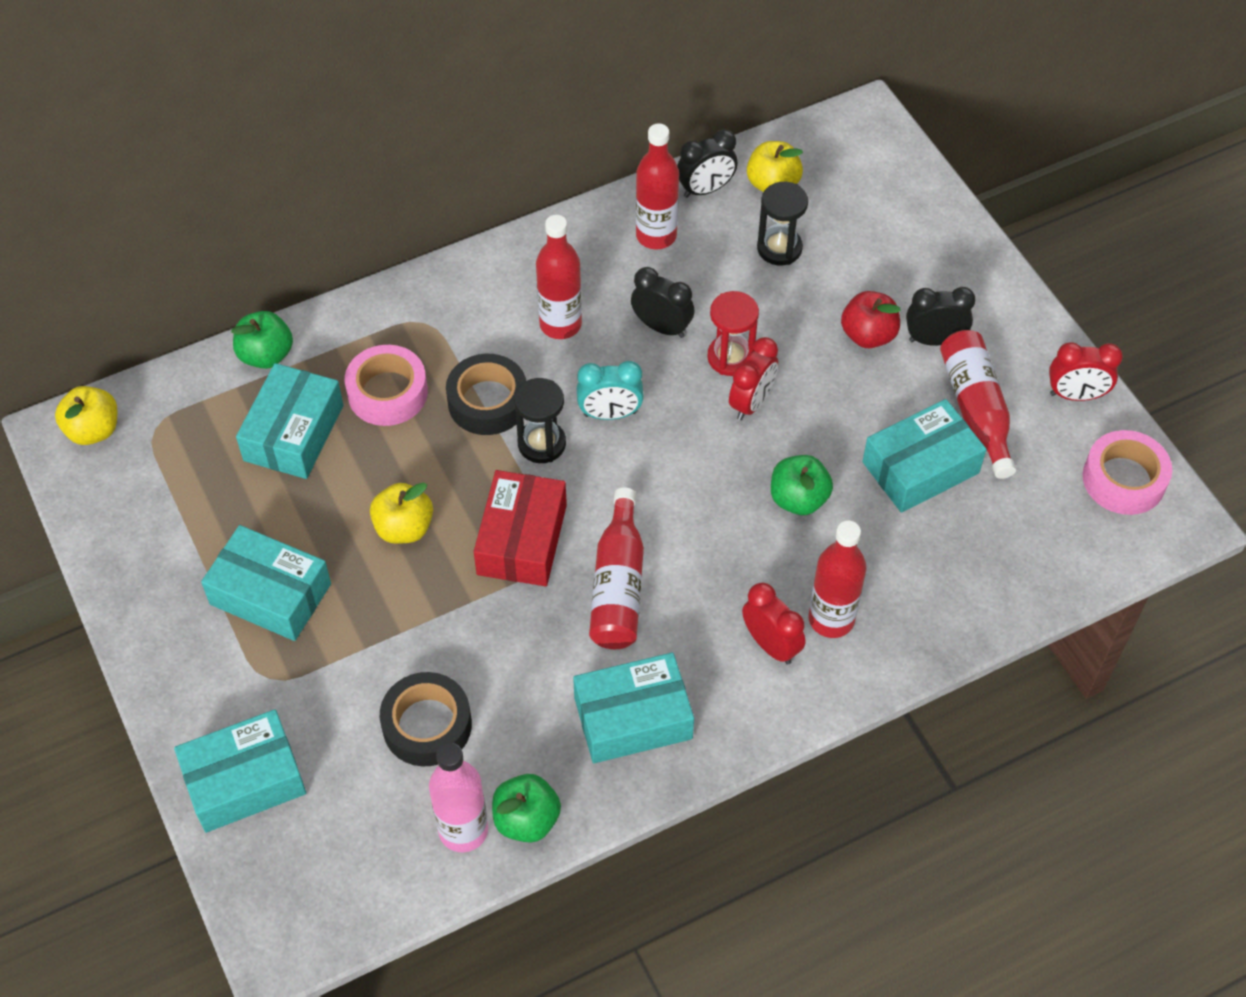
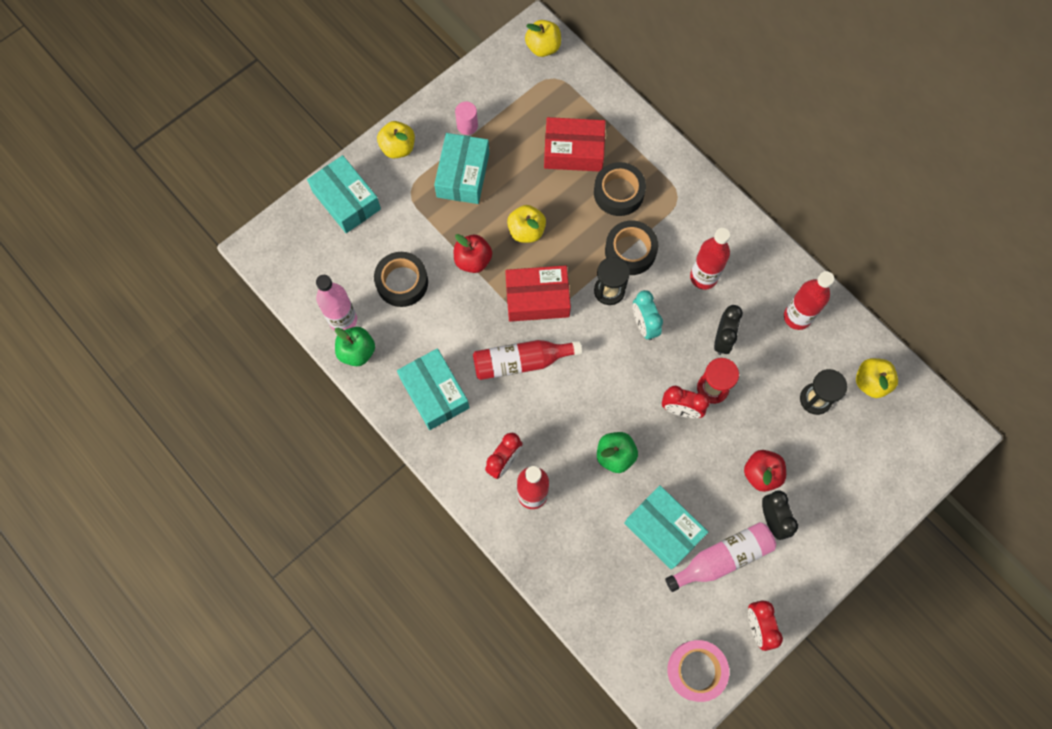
camera: 75 degrees right, 15 degrees up
green apple [231,311,293,369] -> none
turquoise box [236,363,343,479] -> red box [544,117,605,172]
pink tape [345,345,428,426] -> black tape [594,162,646,216]
black clock [677,129,738,198] -> none
red bottle [940,330,1016,479] -> pink bottle [665,522,776,592]
none -> yellow apple [377,121,415,158]
none -> red apple [454,234,492,273]
none -> pink cylinder [455,102,478,135]

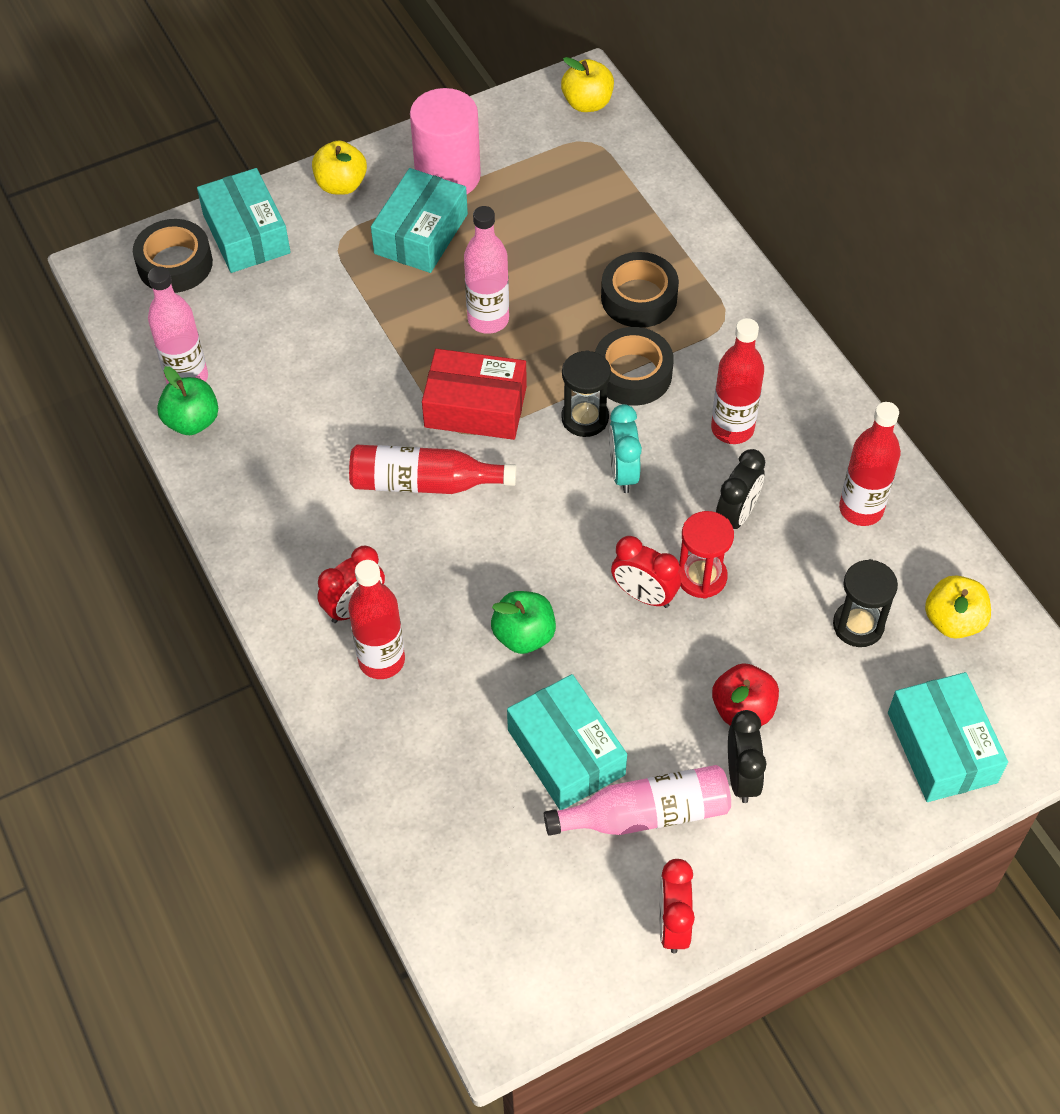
camera: 15 degrees right, 15 degrees down
black tape [374,252,428,307] -> black tape moved to [133,219,213,293]
turquoise box [397,348,469,430] -> turquoise box moved to [888,672,1008,802]
red apple [454,234,492,273] -> none
pink cylinder [455,102,478,135] -> pink cylinder [410,88,481,194], size x2.11
yellow apple [507,205,546,243] -> pink bottle [464,206,509,334]
red box [544,117,605,172] -> none
pink tape [667,640,729,702] -> none

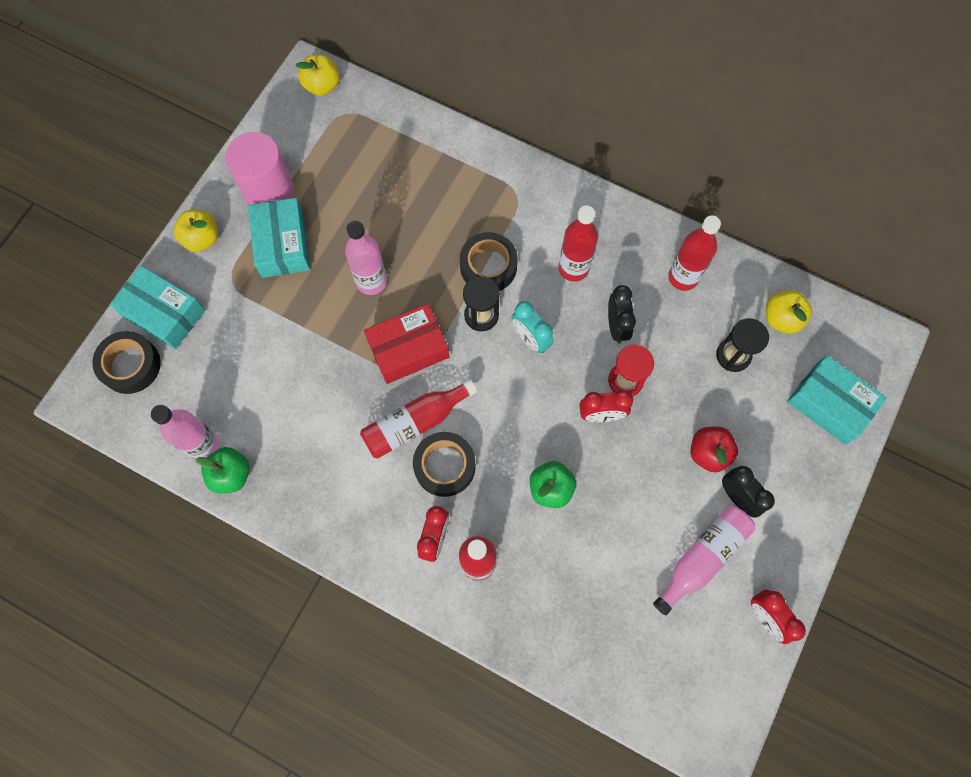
camera: 35 degrees left, 15 degrees up
turquoise box [507,674,627,810] -> none
black tape [601,252,679,328] -> black tape moved to [413,432,476,497]

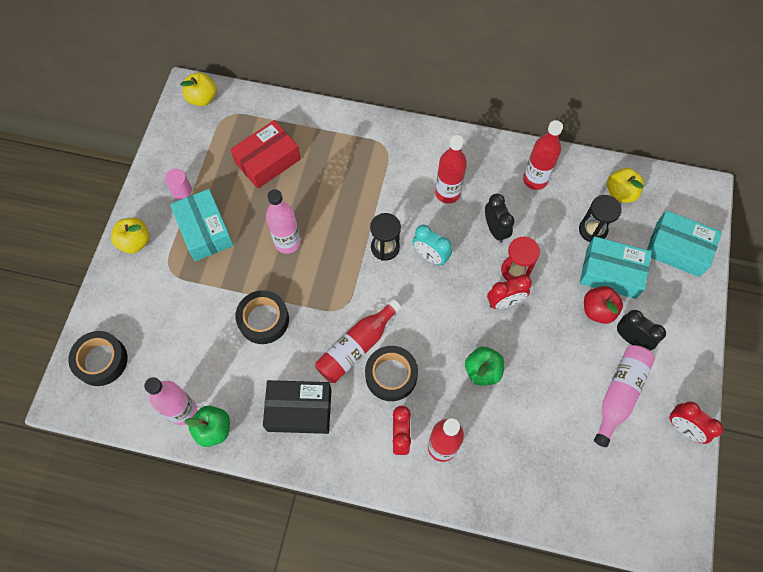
camera: 15 degrees left, 5 degrees down
turquoise box [110,266,205,349] -> turquoise box moved to [580,236,652,299]
pink cylinder [225,132,294,205] -> pink cylinder [165,169,192,200], size x0.47
red box [364,304,449,384] -> red box moved to [230,120,301,189]
black tape [460,232,518,291] -> black tape moved to [235,290,289,344]
none -> black box [263,380,331,434]

